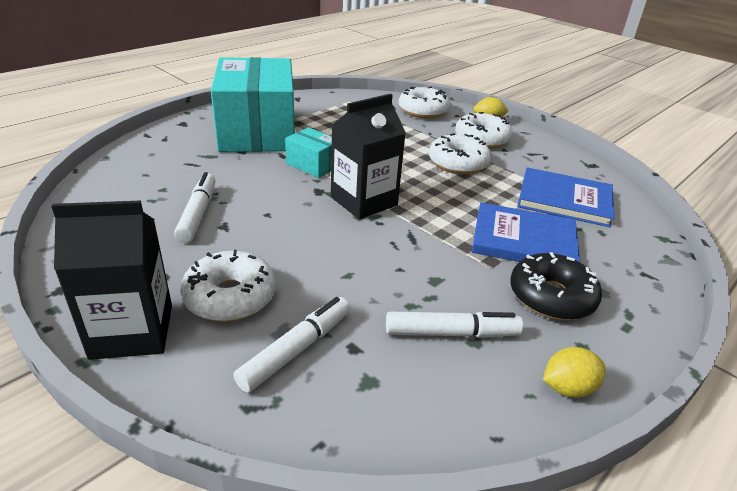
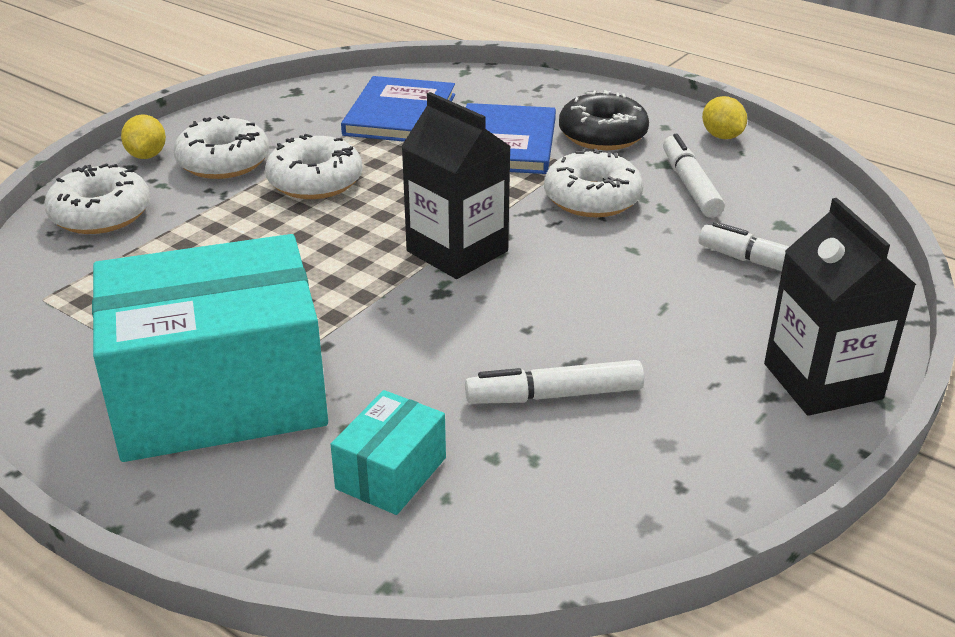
camera: 95 degrees left, 0 degrees up
white donut [180,250,276,322] -> white donut moved to [544,149,643,217]
turquoise box [285,127,332,178] -> turquoise box moved to [330,390,446,515]

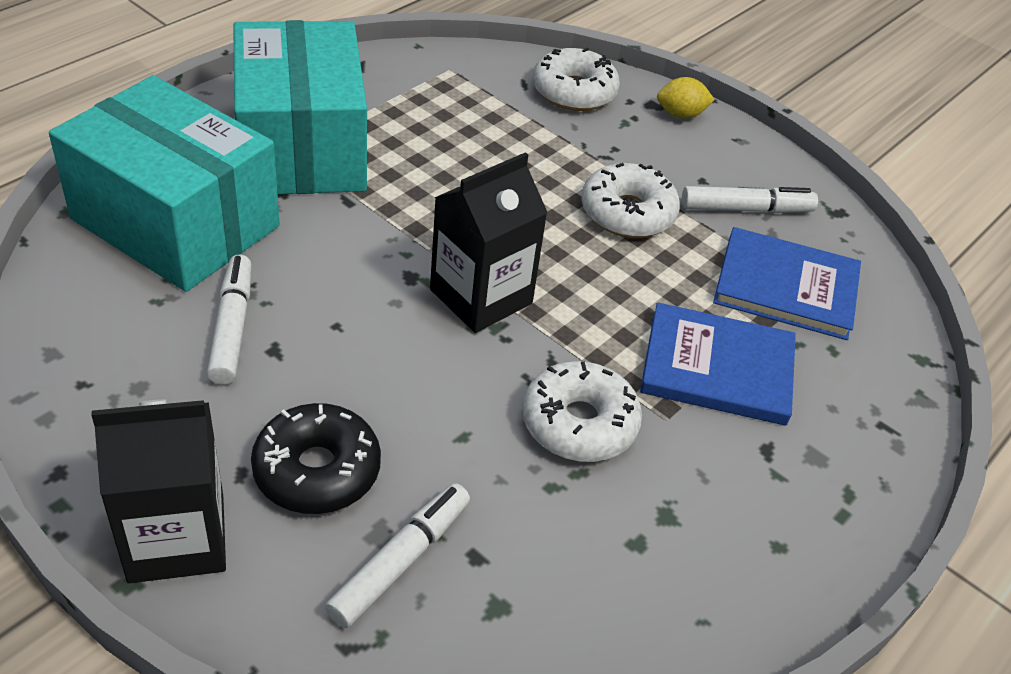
camera: 90 degrees right, 10 degrees up
white donut [174,115,269,179] -> none
turquoise box [330,390,446,515] -> turquoise box [49,75,280,292], size x2.29
black donut [559,90,649,150] -> black donut moved to [251,403,381,514]
white marker [663,134,725,218] -> white marker moved to [682,186,818,213]
yellow lemon [702,96,747,139] -> none

